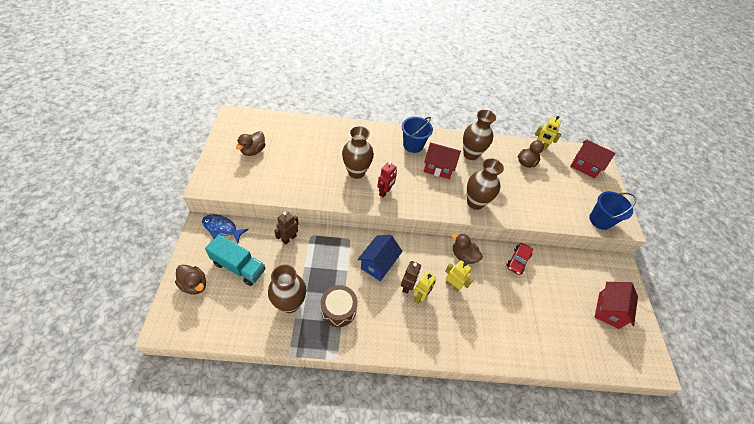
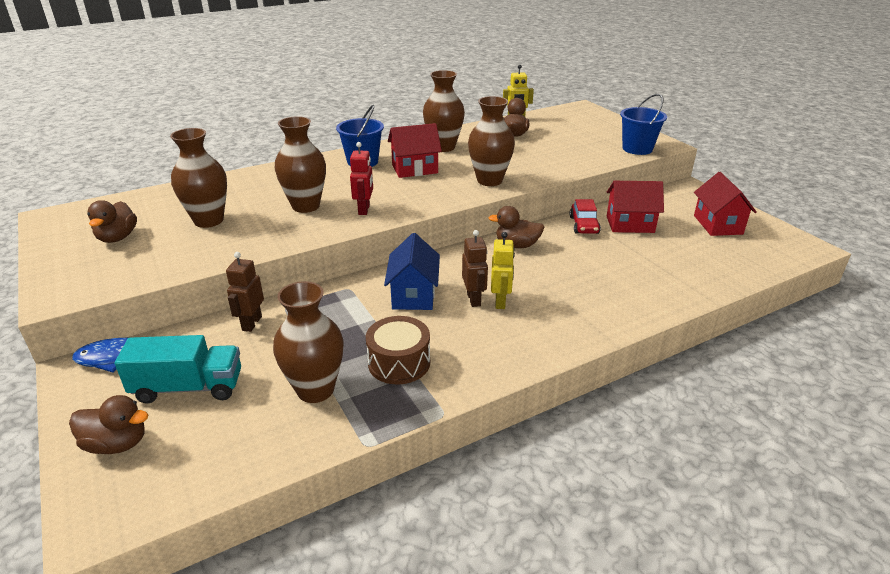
camera: 25 degrees left, 20 degrees down
yellow robot [445,260,473,292] -> none
red house [570,139,616,179] -> red house moved to [607,181,664,233]
none -> brown vase [170,128,227,228]

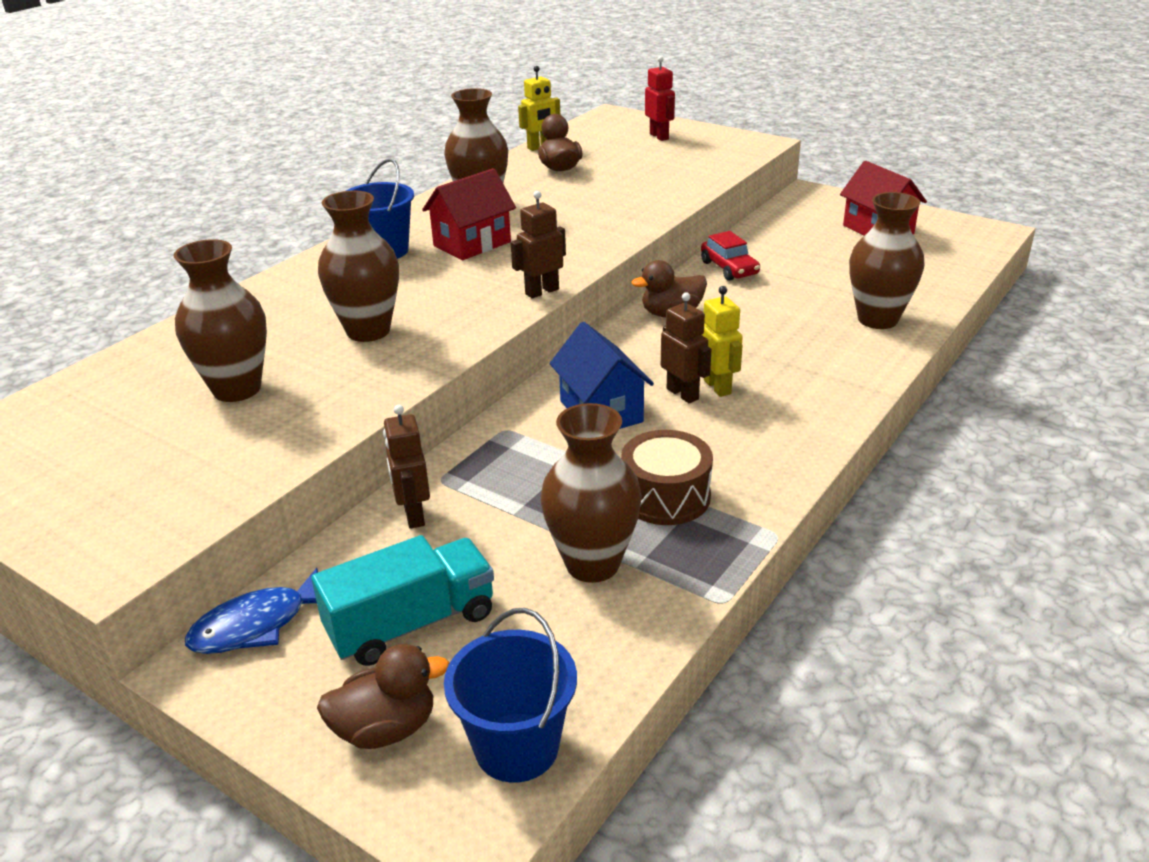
camera: 25 degrees left, 0 degrees up
brown duck [87,200,137,243] -> none
red robot [350,142,373,215] -> red robot moved to [645,56,675,141]
brown vase [468,96,515,186] -> brown vase moved to [849,192,924,329]
red house [607,181,664,233] -> none
blue bucket [620,94,667,155] -> blue bucket moved to [444,608,577,783]
none -> brown robot [510,191,566,298]

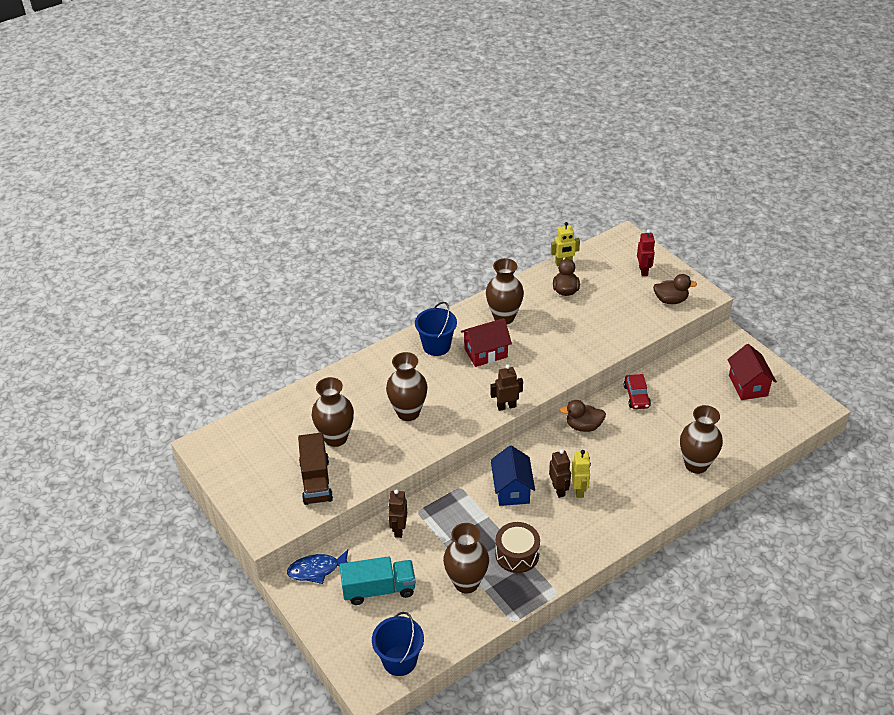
camera: 20 degrees right, 10 degrees up
brown duck [317,644,449,749] -> brown duck moved to [653,274,697,304]
none -> brown truck [298,433,333,505]

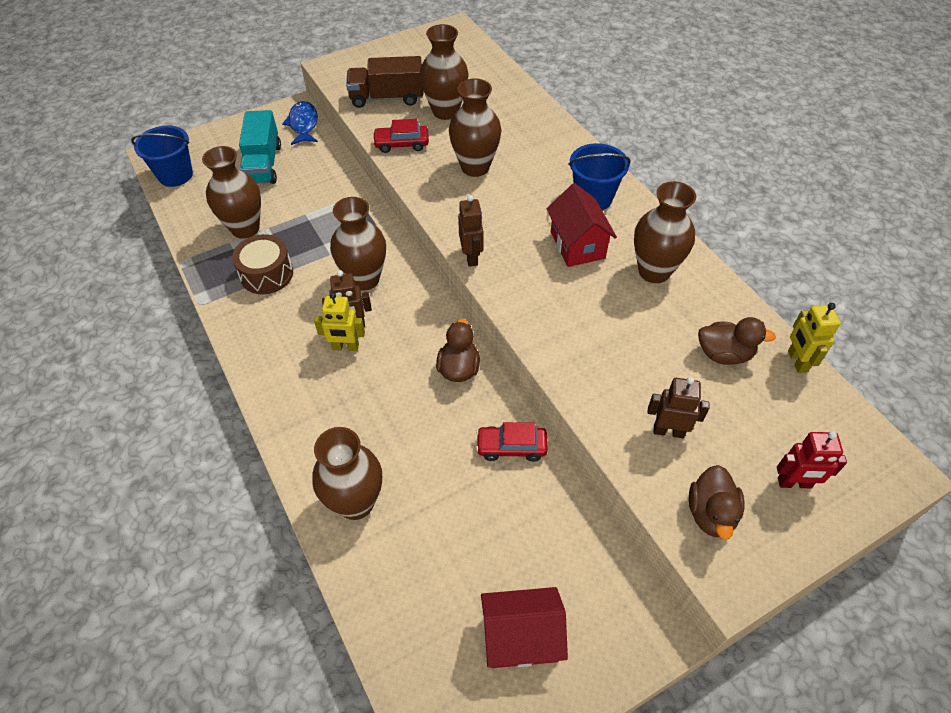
camera: 95 degrees right, 10 degrees up
brown robot [388,489,407,538] -> brown robot moved to [648,377,709,438]
blue house [491,445,535,506] -> brown vase [330,197,386,291]
none -> red car [373,119,429,153]

